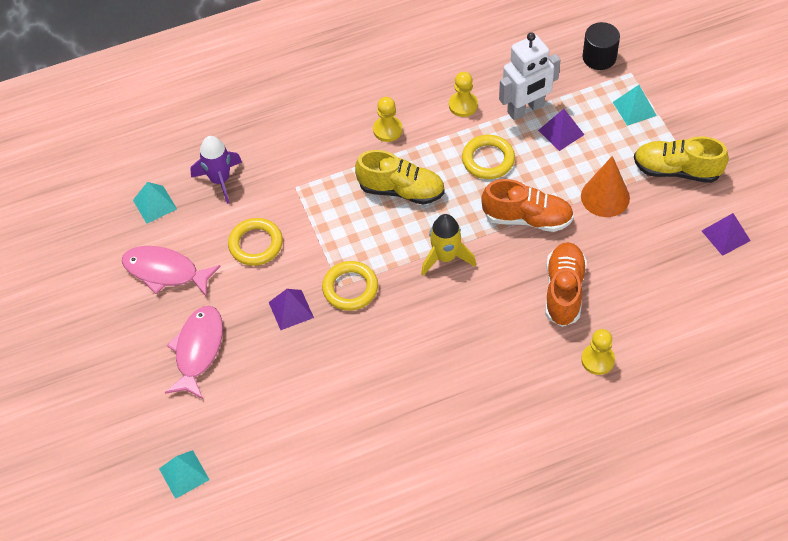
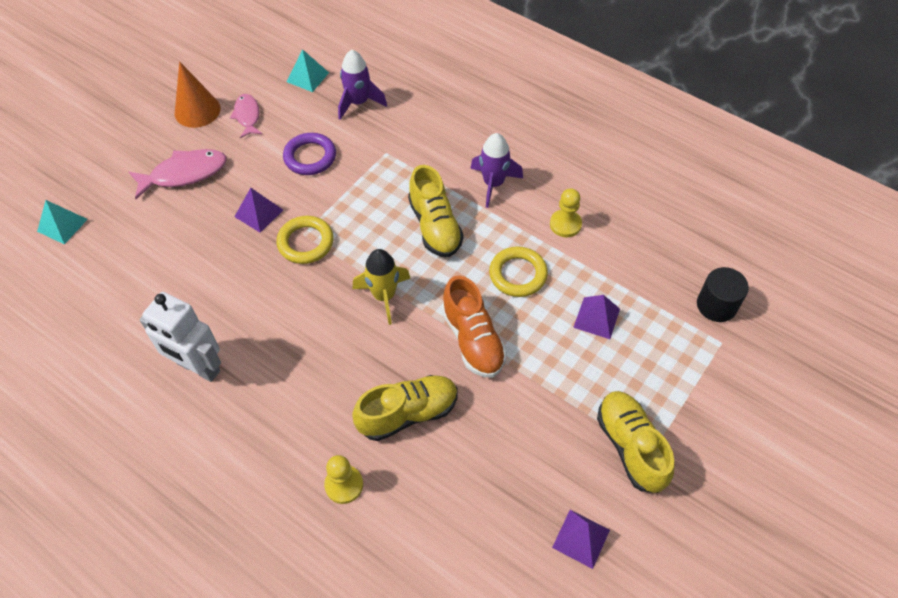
camera: 55 degrees right, 0 degrees up
pink fish [122,246,221,297] -> pink fish [230,94,262,138], size x0.63
yellow ring [228,218,283,266] -> purple ring [283,133,336,175]
yellow pawn [373,97,403,142] -> purple rocket [470,133,523,208]
white robot [499,32,561,120] -> white robot moved to [140,292,221,382]
orange shoe [545,242,587,327] -> yellow shoe [352,375,458,441]
orange cone [581,156,630,217] -> orange cone moved to [175,61,221,128]
turquoise pyramid [613,85,657,126] -> none

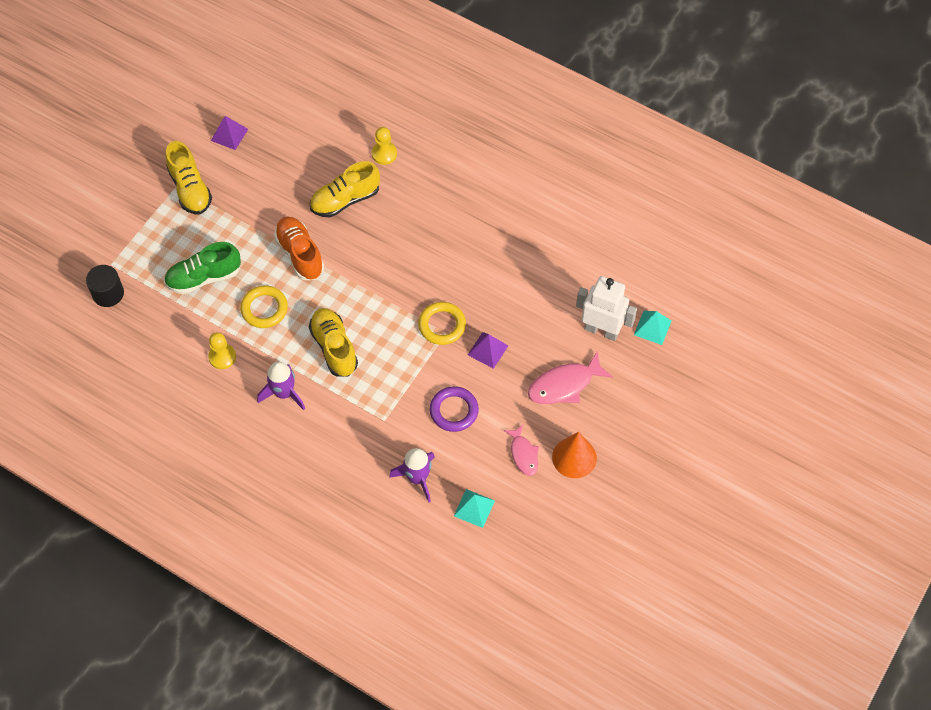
camera: 175 degrees right, 5 degrees up
white robot [140,292,221,382] -> white robot moved to [576,276,637,341]
yellow rocket [353,249,410,325] -> none
purple pyramid [573,295,620,339] -> green shoe [164,242,241,294]

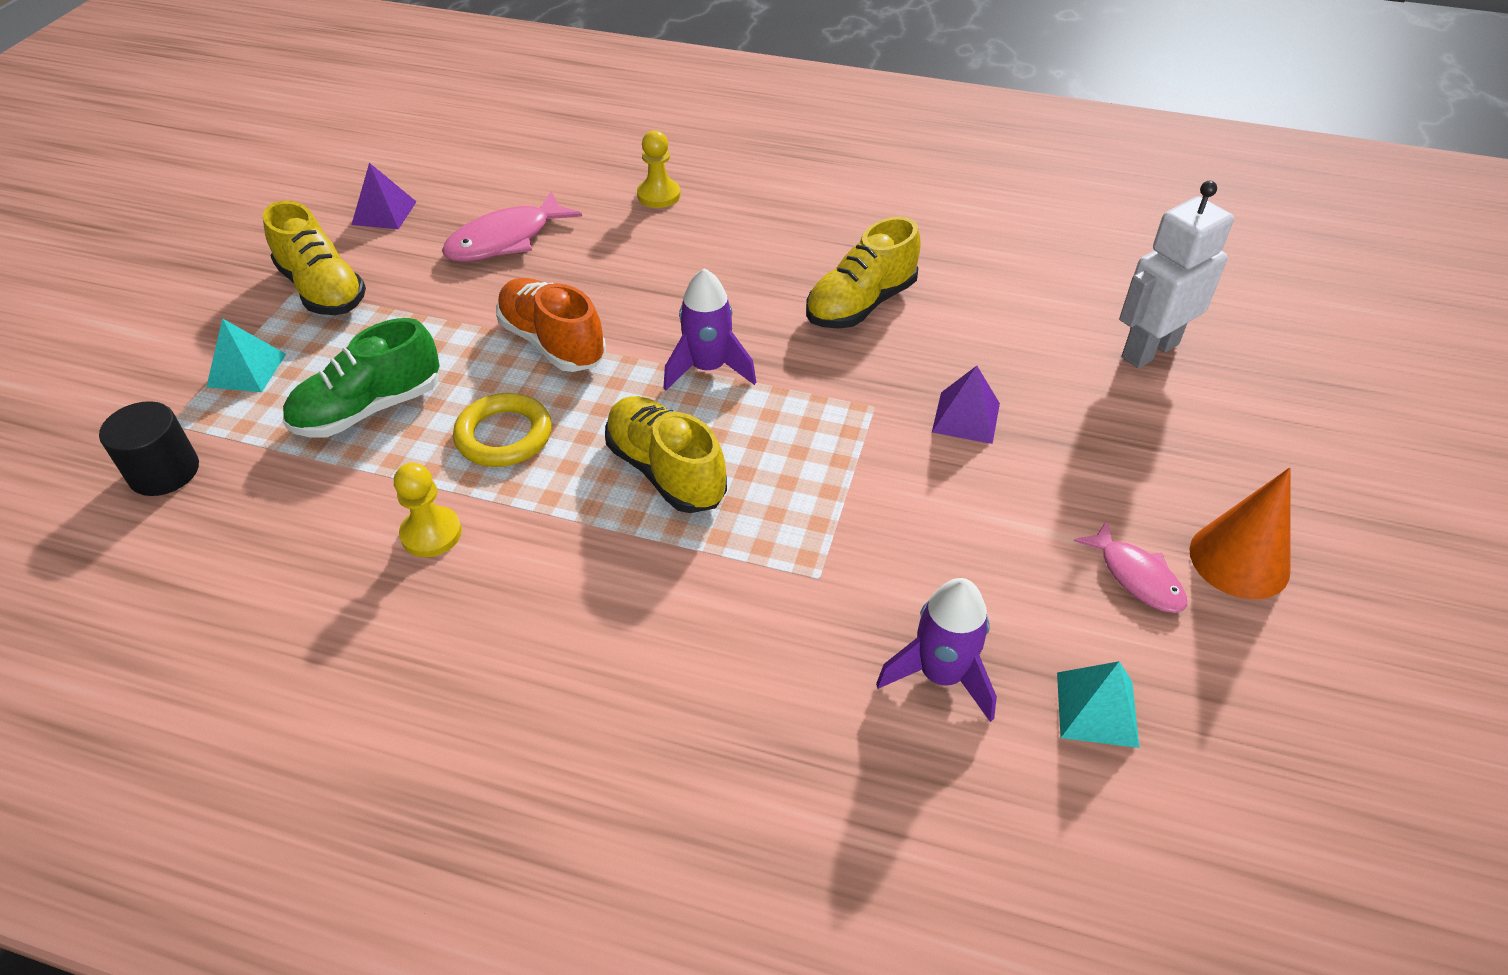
camera: 15 degrees left, 15 degrees down
purple rocket [257,362,305,410] -> purple rocket moved to [663,268,756,390]
yellow shoe [310,161,380,217] -> yellow shoe moved to [806,216,921,328]
yellow ring [418,302,466,345] -> none
purple ring [430,386,479,432] -> none
pink fish [528,351,613,404] -> pink fish moved to [442,191,582,262]
white robot [576,276,637,341] -> white robot turned 45 degrees counterclockwise [1119,181,1234,368]
turquoise pyramid [634,311,672,345] -> turquoise pyramid moved to [206,318,286,392]

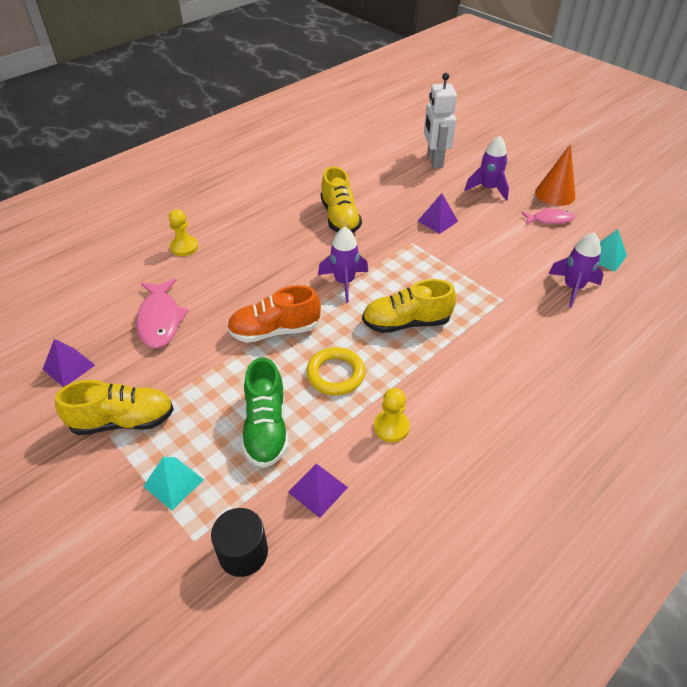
camera: 60 degrees left, 0 degrees up
none -> purple pyramid [288,463,348,518]
none -> purple rocket [464,135,509,201]

